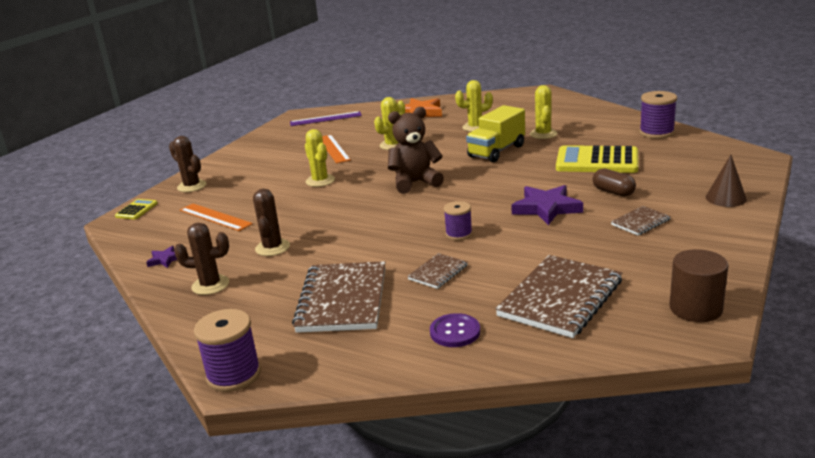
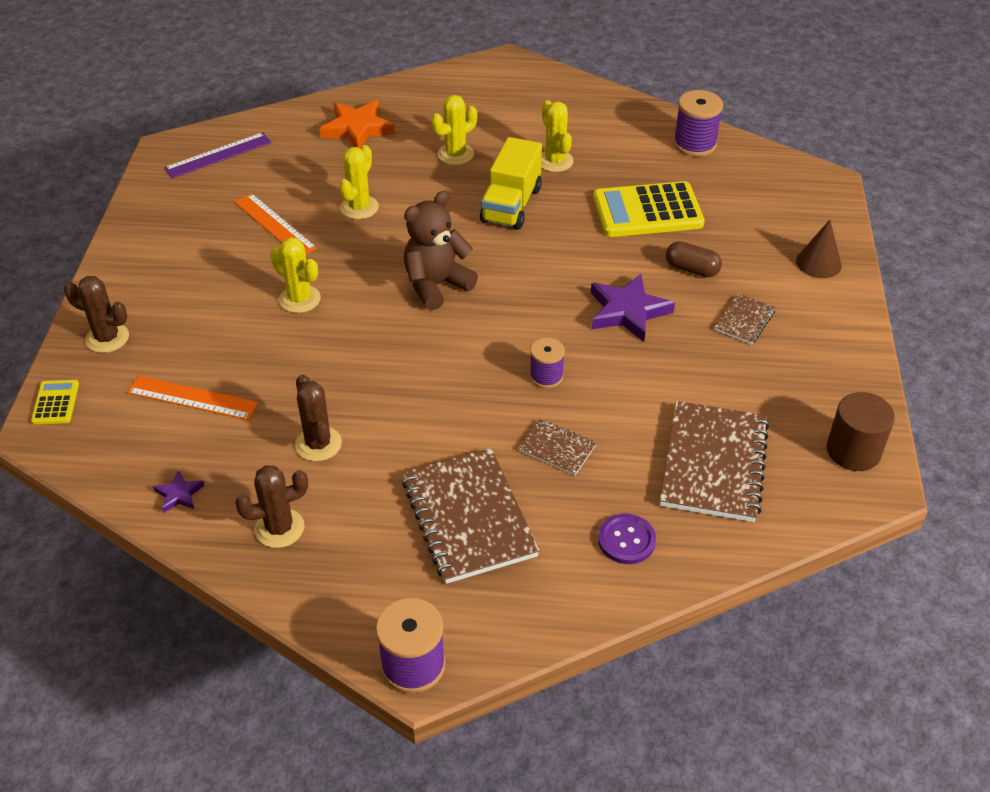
camera: 25 degrees left, 20 degrees up
brown notebook [407,253,468,289] -> brown notebook turned 75 degrees counterclockwise [518,419,596,475]

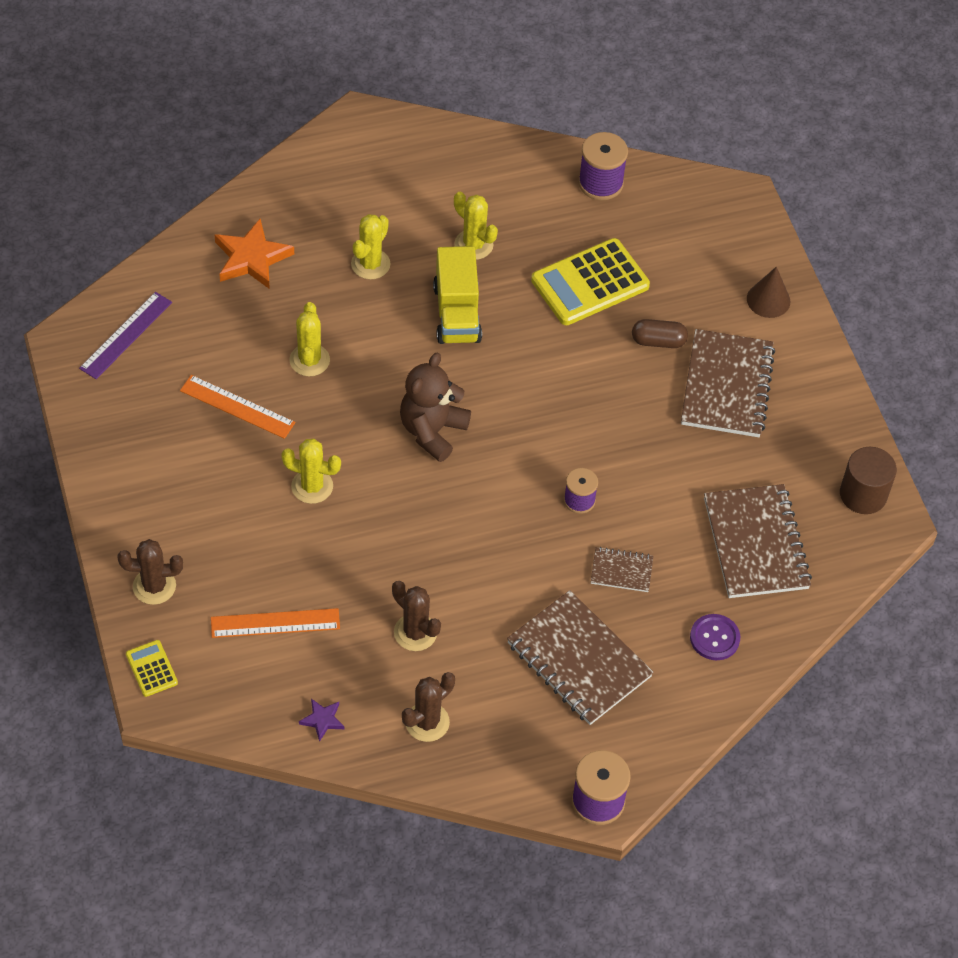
camera: 25 degrees left, 10 degrees up
purple star [591,274,675,342] -> none
brown notebook [715,293,776,345] -> brown notebook [681,329,775,437], size x2.05

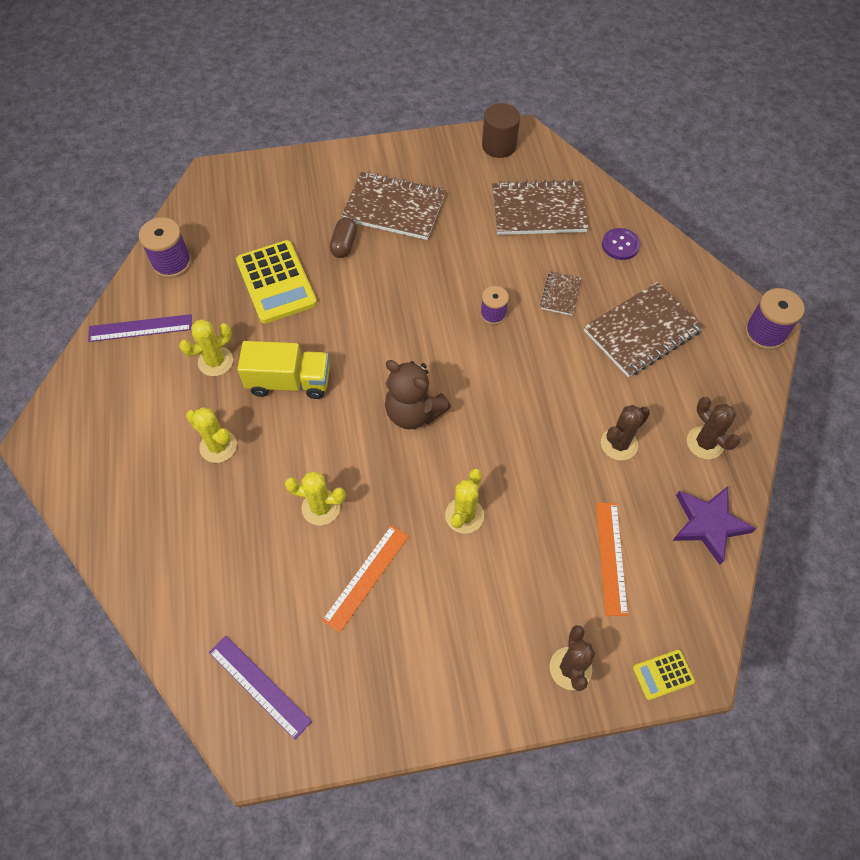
camera: 80 degrees left, 5 degrees up
orange star [215,219,294,289] -> none
purple star [299,699,344,742] -> purple star [672,486,756,565], size x2.00
brown cone [747,267,790,318] -> none
none -> purple ruler [88,314,192,342]

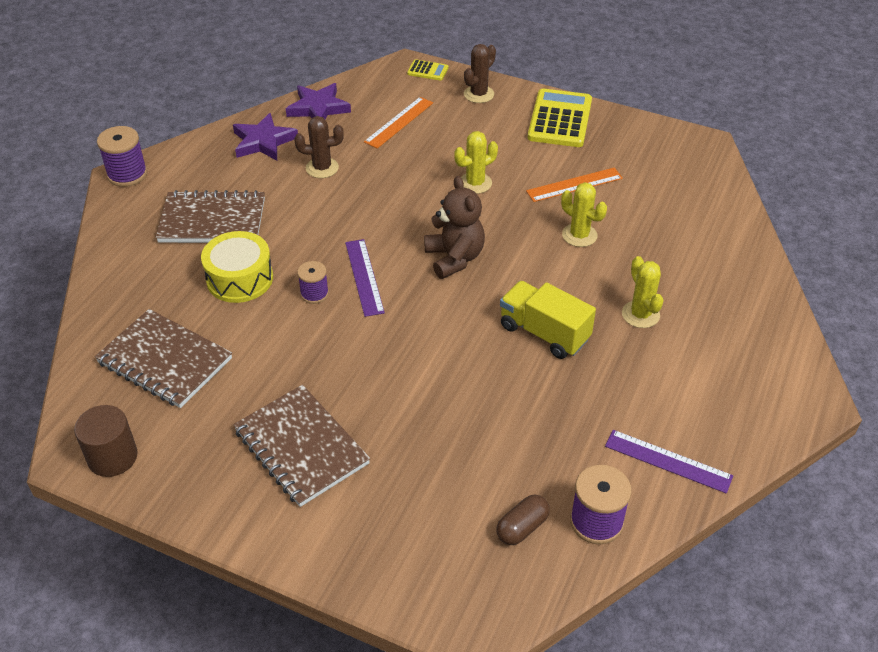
camera: 145 degrees left, 15 degrees down
yellow cactus [179,319,233,376] -> none
purple ruler [209,635,312,740] -> purple ruler moved to [345,239,385,317]
yellow calculator [236,240,317,323] -> yellow calculator moved to [528,89,592,147]
brown capsule [330,217,357,258] -> brown capsule moved to [496,495,550,545]
brown notebook [540,271,582,316] -> yellow drum [201,231,273,303]
purple button [602,228,640,260] -> none
brown cactus [687,397,741,459] -> purple star [233,113,298,161]

